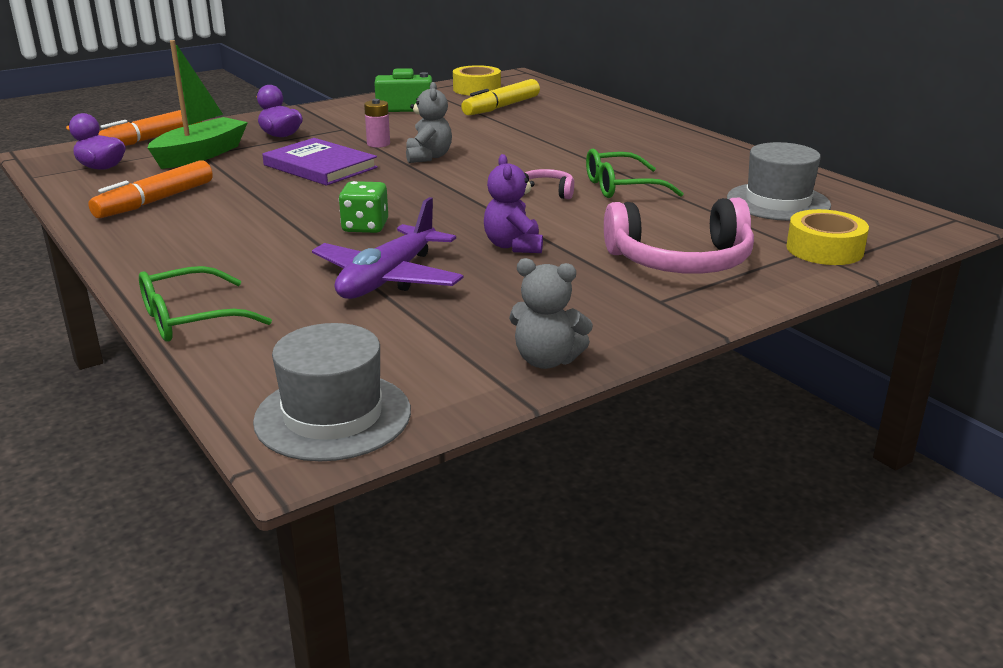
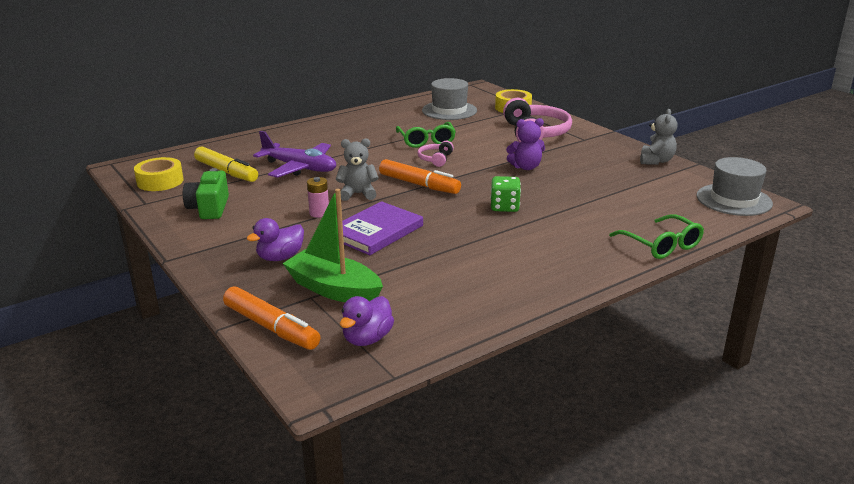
camera: 90 degrees left, 0 degrees up
orange marker [88,160,213,218] -> orange marker moved to [379,159,461,194]
purple plane [312,197,463,299] -> purple plane moved to [253,131,336,178]

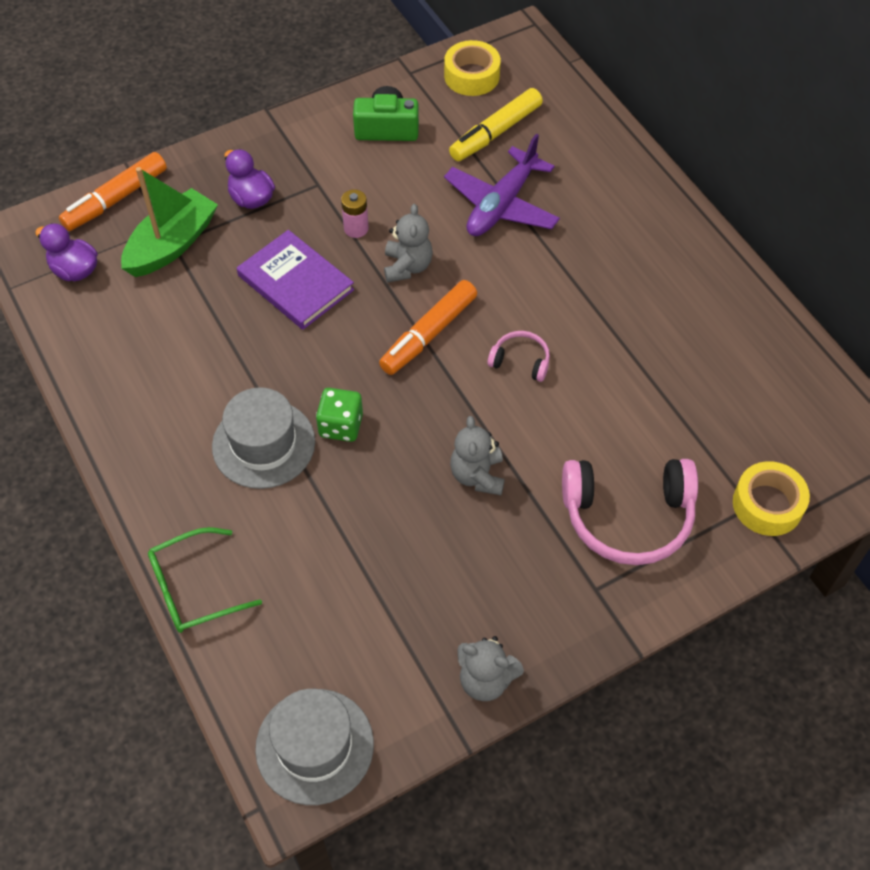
camera: 95 degrees right, 30 degrees up
green glasses [396,122,456,148] -> none
grey hat [422,78,477,120] -> grey hat moved to [212,387,315,489]
purple teddy bear [506,118,545,170] -> grey teddy bear [450,416,505,495]

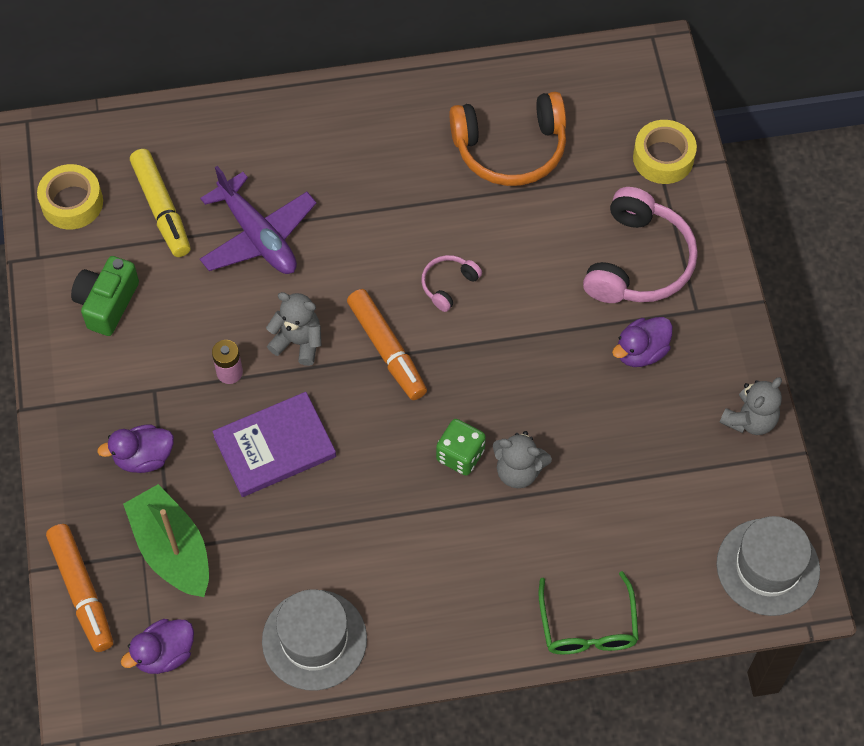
camera: 70 degrees left, 5 degrees up
grey hat [212,387,315,489] -> grey hat moved to [262,589,367,691]
grey teddy bear [450,416,505,495] -> grey teddy bear moved to [493,431,552,488]
none -> orange headphones [449,92,566,186]
none -> purple duck [612,317,673,367]

